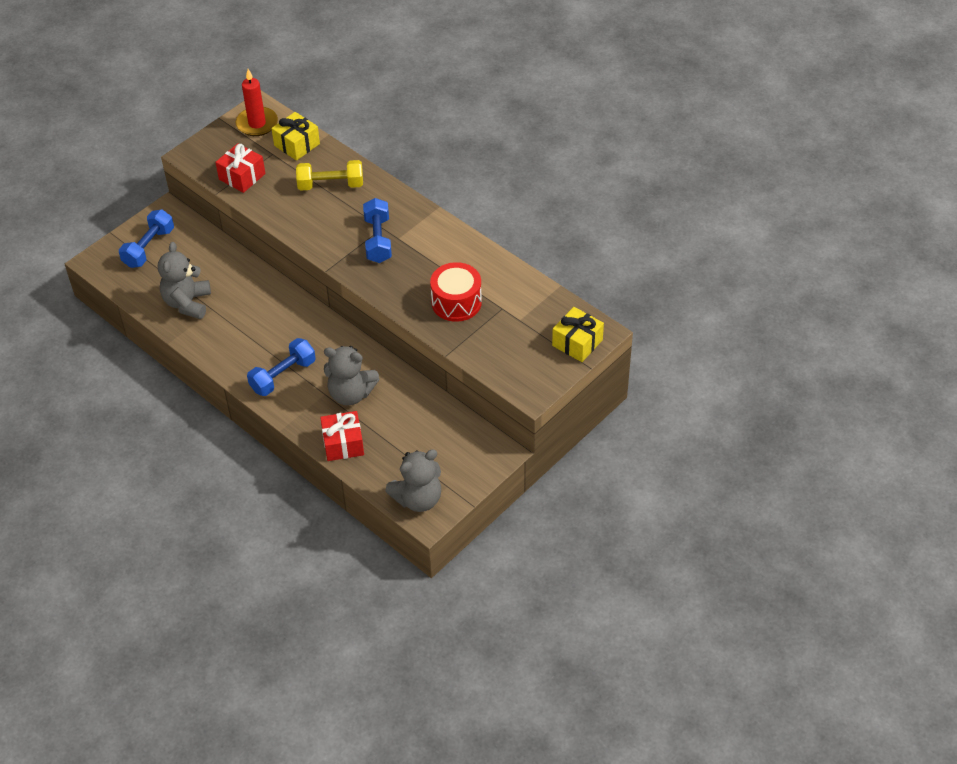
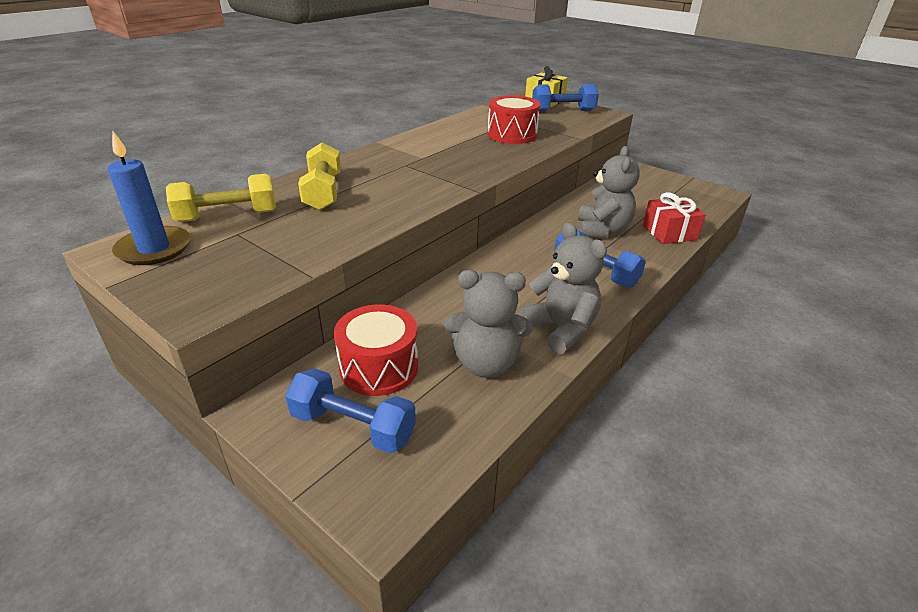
camera: 95 degrees left, 15 degrees down
red gift [215,143,265,193] -> none
red candle [235,69,278,136] -> blue candle [107,131,191,265]
yellow gift [271,112,320,161] -> yellow dumbbell [166,174,276,222]
blue dumbbell [363,198,392,263] -> blue dumbbell moved to [532,84,599,112]
grey teddy bear [385,449,441,512] -> grey teddy bear moved to [519,222,607,354]
none -> red drum [334,304,418,396]

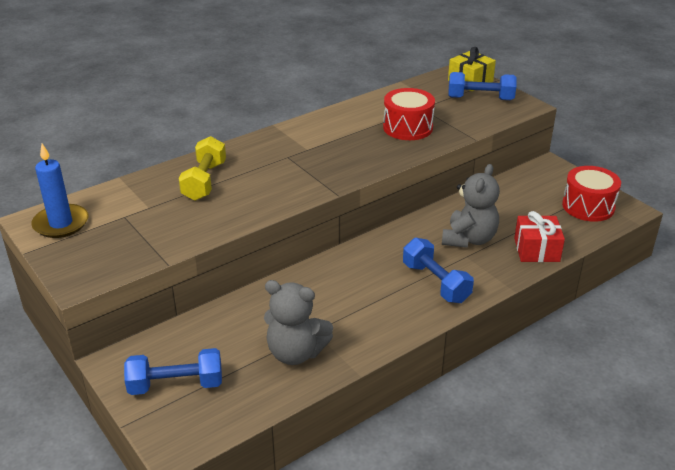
camera: 15 degrees right, 0 degrees up
yellow dumbbell [166,174,276,222] -> none
blue dumbbell [285,368,416,454] -> blue dumbbell turned 45 degrees counterclockwise [124,348,222,395]
red drum [334,304,418,396] -> red drum moved to [562,166,621,222]
grey teddy bear [519,222,607,354] -> none

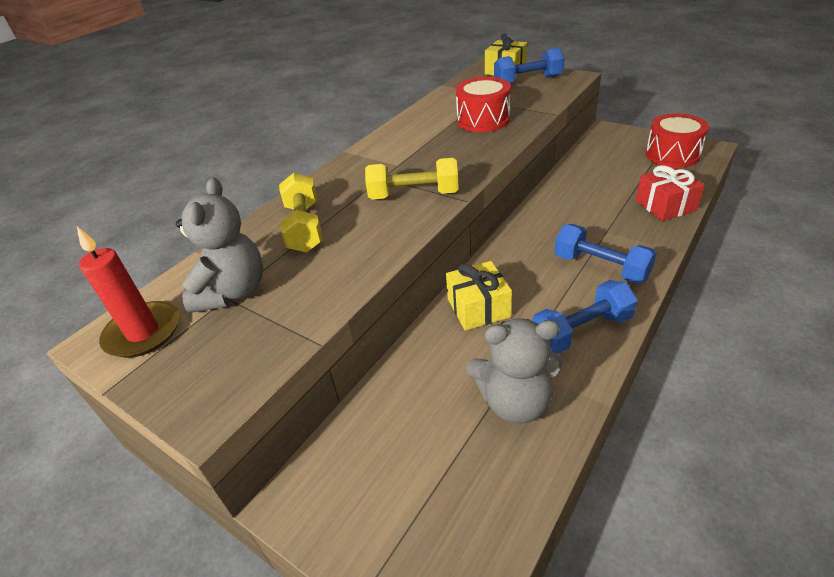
camera: 15 degrees left, 5 degrees up
blue candle [31,144,89,238] -> red candle [77,227,179,358]
blue dumbbell [124,348,222,395] -> blue dumbbell moved to [532,280,638,354]
grey teddy bear [442,164,500,248] -> grey teddy bear moved to [176,178,263,313]
none -> yellow dumbbell [365,158,459,200]
none -> yellow gift [446,261,512,331]

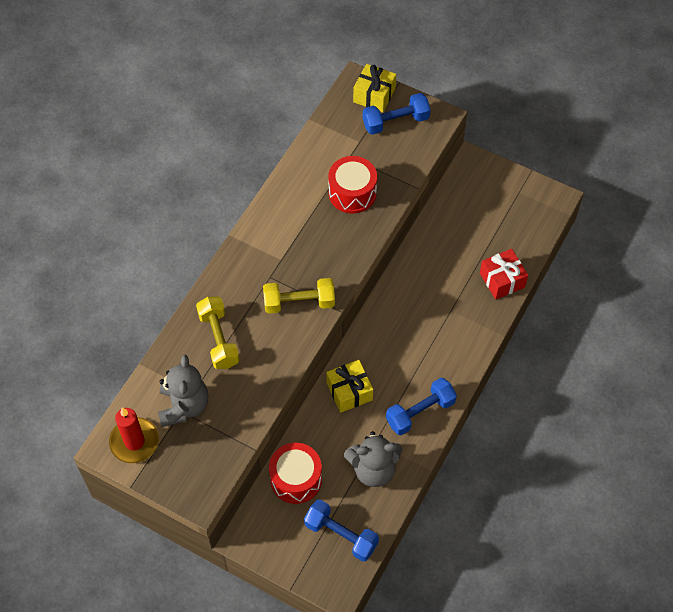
camera: 10 degrees left, 20 degrees up
blue dumbbell [554,224,657,284] -> blue dumbbell moved to [304,500,379,562]
red drum [646,113,709,168] -> red drum moved to [269,443,322,504]

